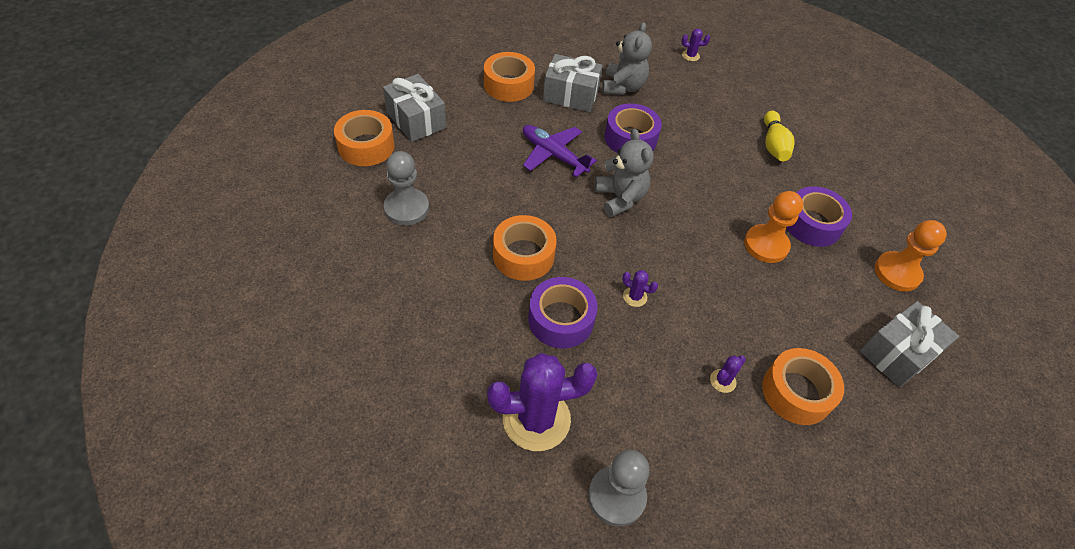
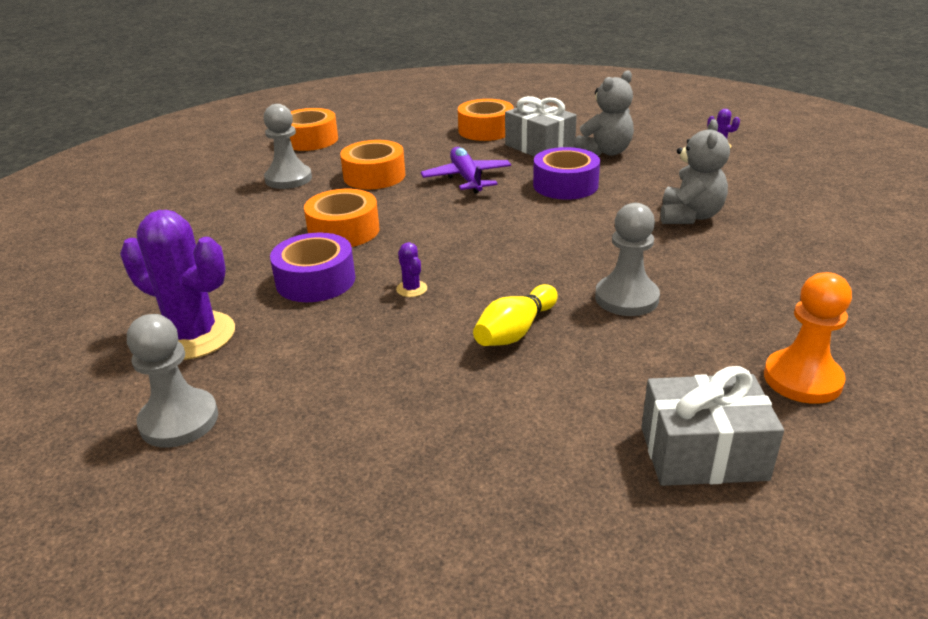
camera: 40 degrees right, 20 degrees down
grey gift [383,74,446,142] -> none
grey teddy bear [595,129,654,217] -> grey teddy bear moved to [660,119,730,224]
purple cactus [710,355,746,393] -> none
orange pawn [744,191,803,263] -> grey pawn [595,203,660,316]
orange tape [762,348,844,425] -> orange tape moved to [340,140,405,189]
yellow bowling pin [764,111,795,161] -> yellow bowling pin moved to [473,284,558,346]
purple tape [786,186,852,247] -> none

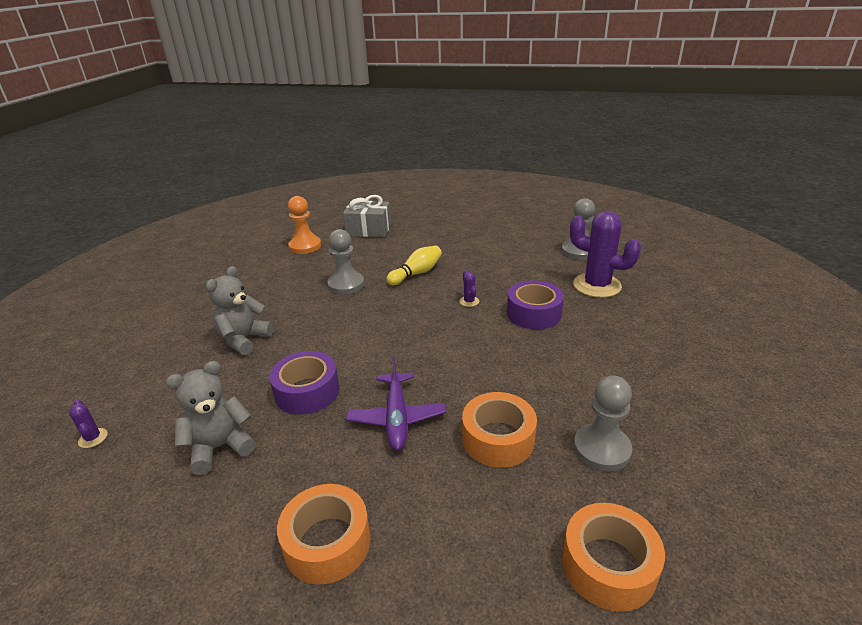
camera: 170 degrees left, 0 degrees up
orange tape [304,189,379,247] -> none
grey gift [505,96,577,157] -> none

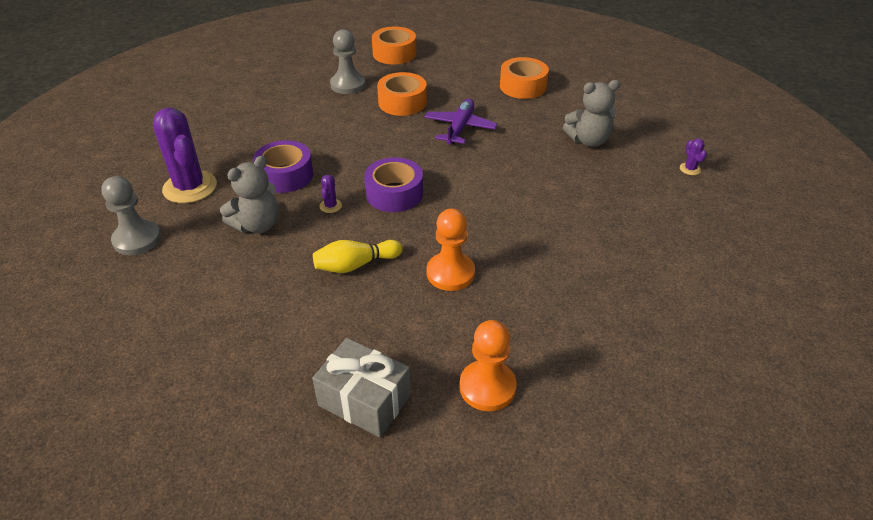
camera: 160 degrees left, 10 degrees up
grey teddy bear [206,266,274,355] -> grey teddy bear moved to [220,156,279,233]
purple tape [269,351,339,415] -> purple tape moved to [364,157,423,212]
grey pawn [327,229,364,294] -> orange pawn [427,208,475,291]

